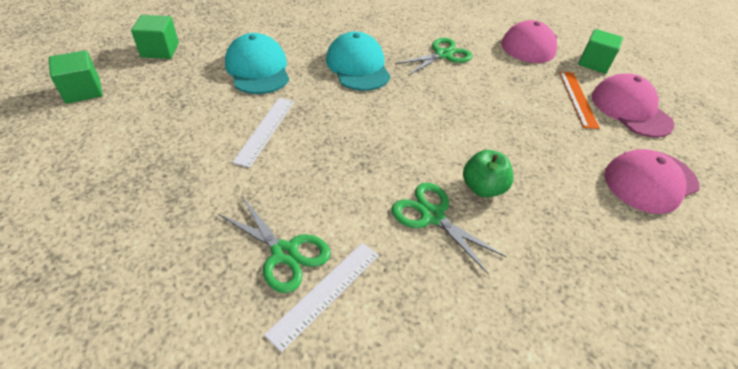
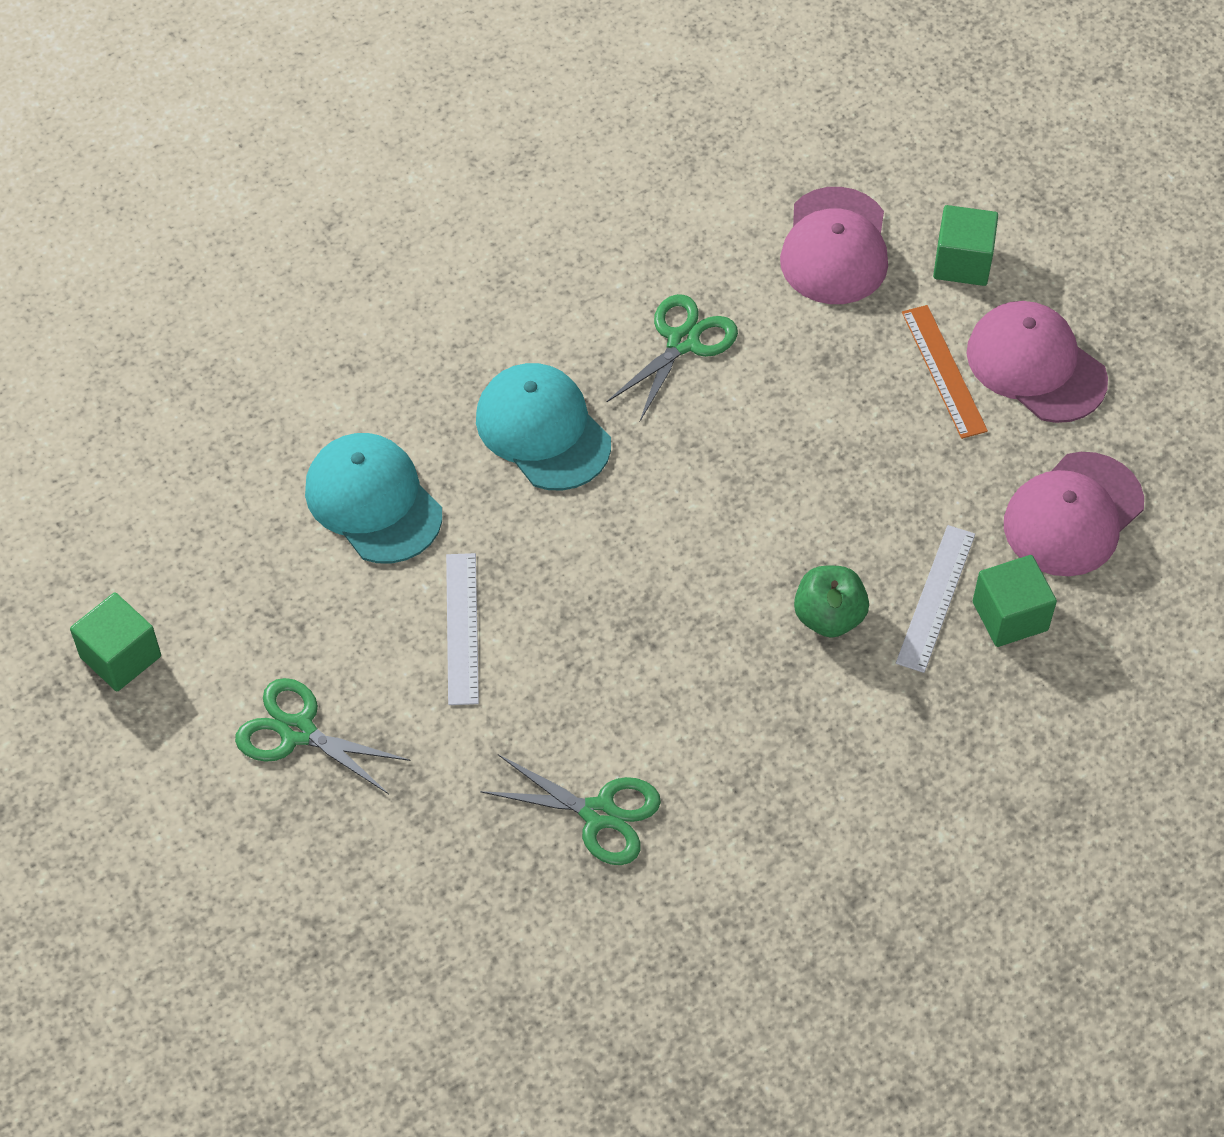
camera: 15 degrees left, 10 degrees up
green cube [131,15,179,59] -> green cube moved to [973,555,1057,647]
white ruler [264,243,379,352] -> white ruler moved to [896,525,975,673]
green scissors [391,182,507,275] -> green scissors moved to [235,678,411,794]

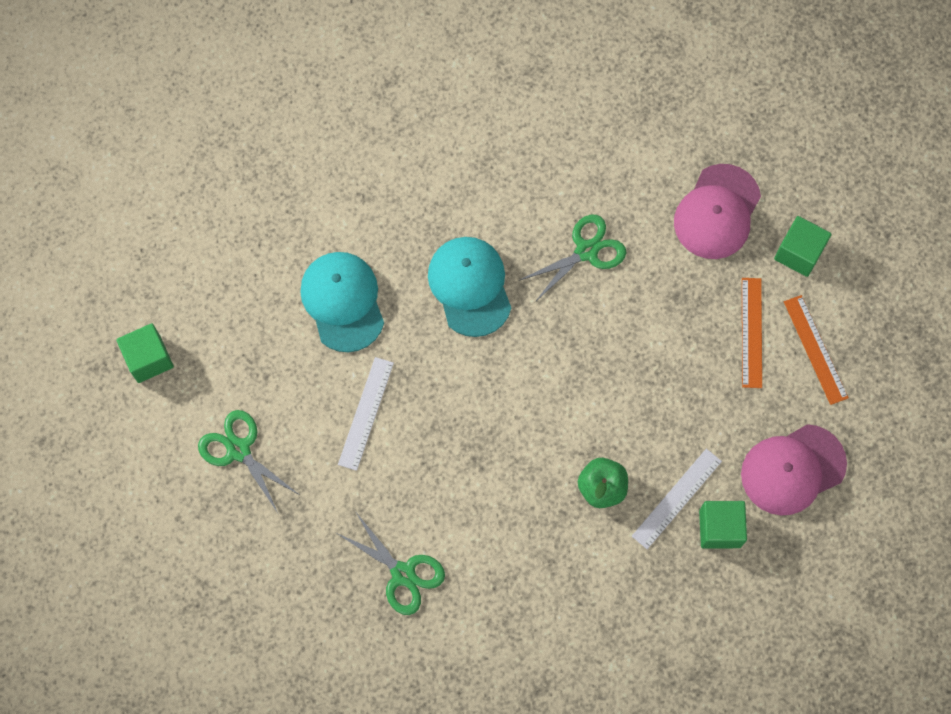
camera: 20 degrees right, 15 degrees up
pink cap [967,301,1108,423] -> orange ruler [784,295,849,405]

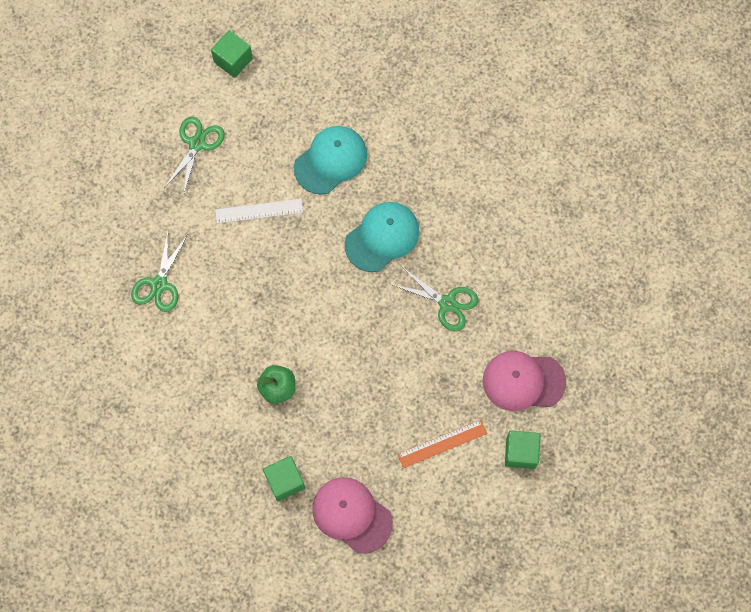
camera: 65 degrees right, 0 degrees up
white ruler [632,449,722,549] -> none
orange ruler [784,295,849,405] -> none

